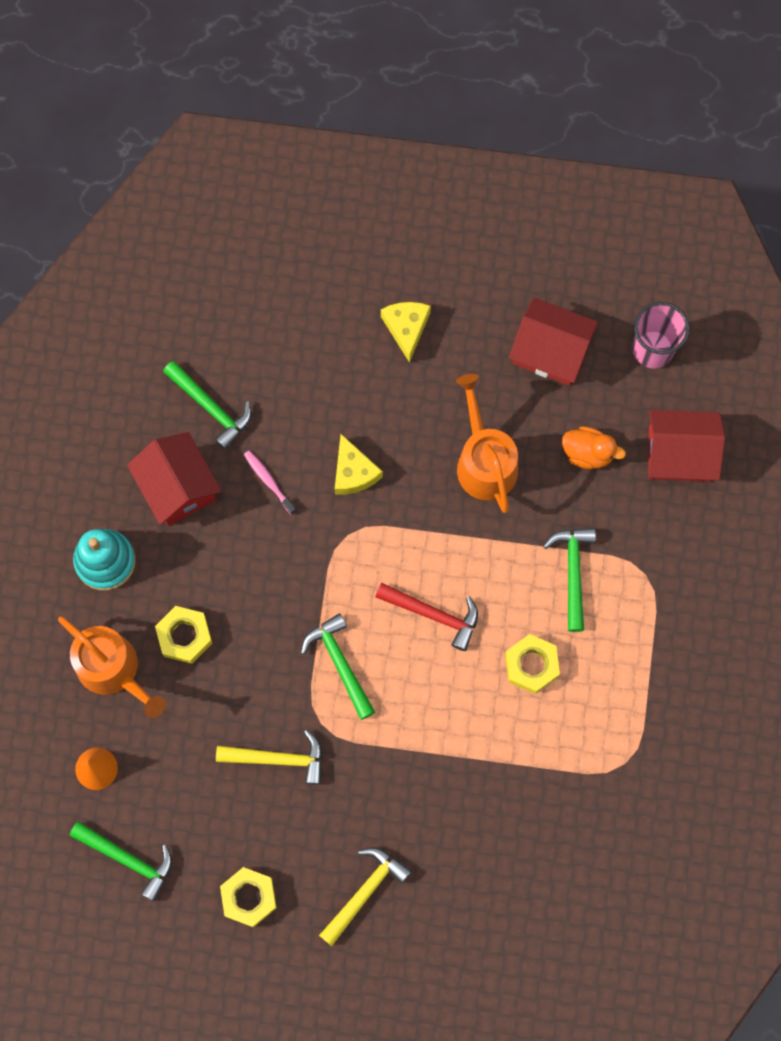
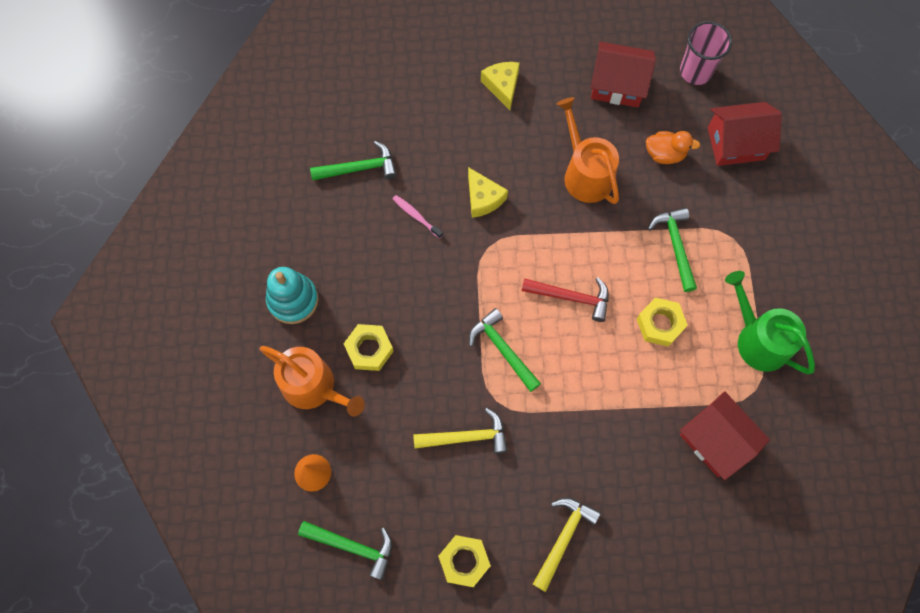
camera: 10 degrees left, 5 degrees down
red house [127,432,222,526] -> red house moved to [680,391,770,480]
green hammer [163,361,252,450] -> green hammer turned 45 degrees counterclockwise [310,141,397,180]
none -> green watering can [725,271,815,374]

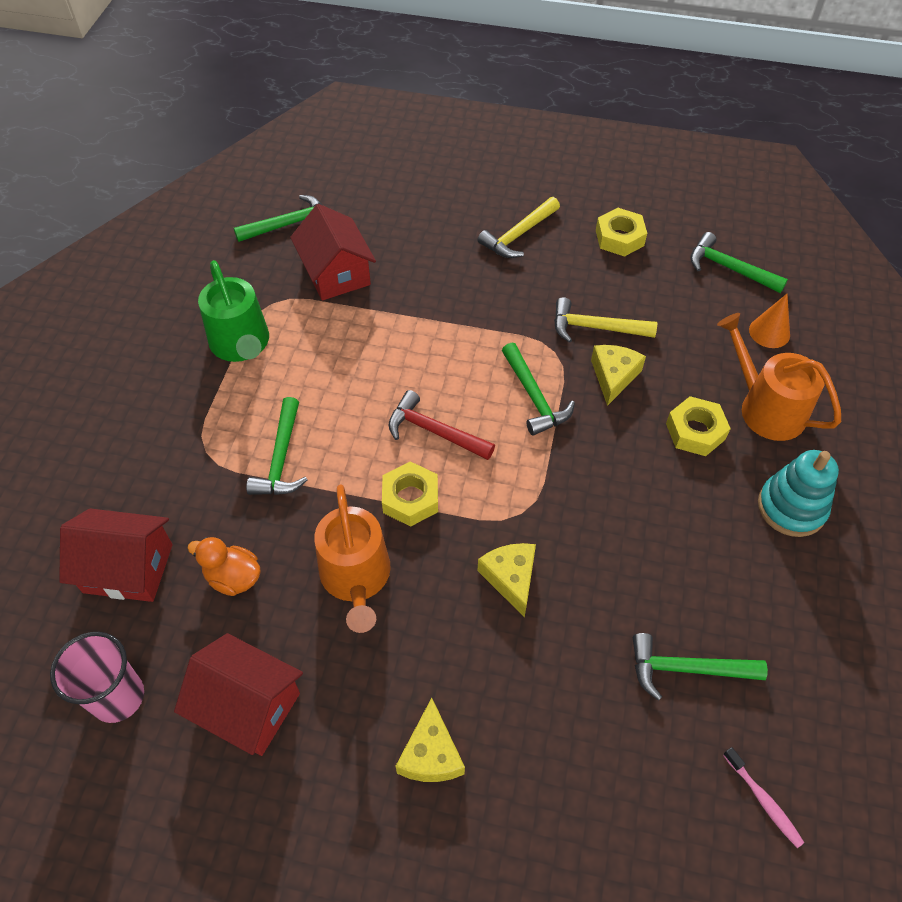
camera: 165 degrees left, 15 degrees down
pink toothbrush [393,195,443,239] -> pink toothbrush moved to [723,747,804,848]
yellow nut [637,298,688,347] -> yellow nut moved to [382,461,438,527]
none -> green hammer [234,195,322,242]
none -> yellow cheese [591,345,646,406]

